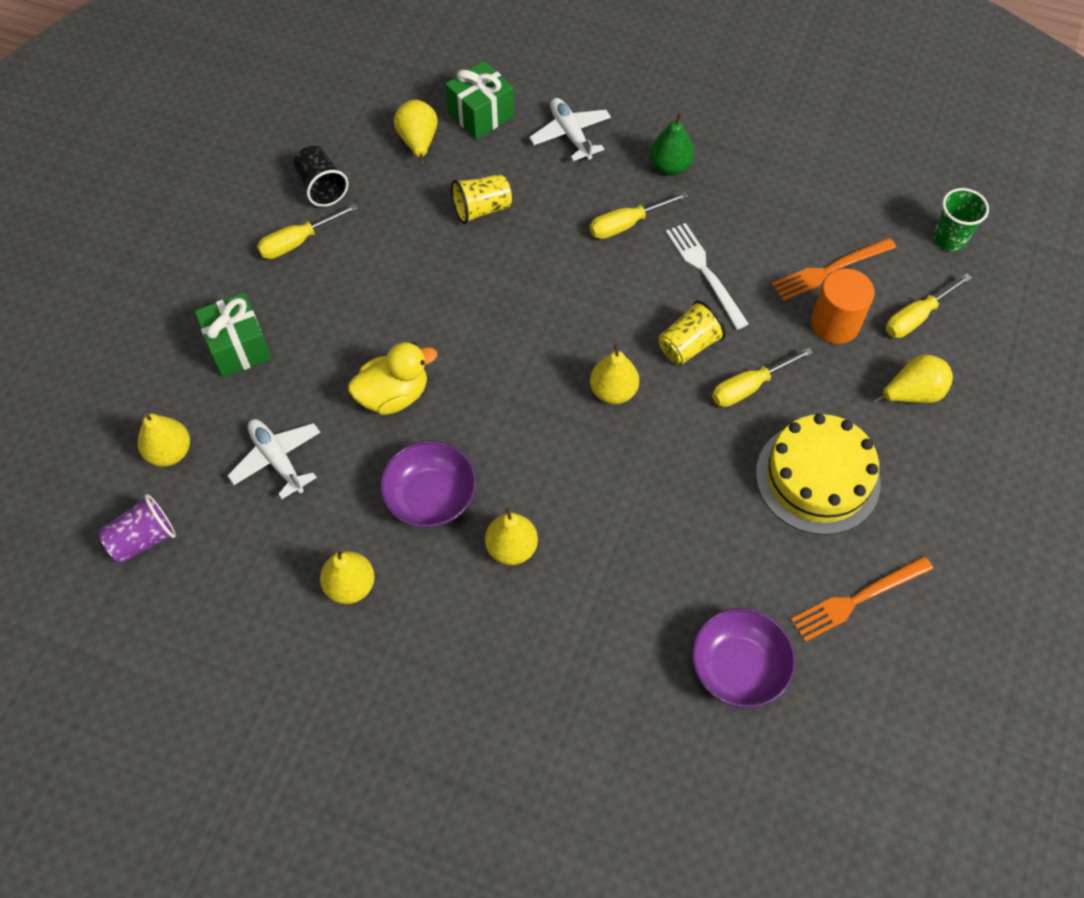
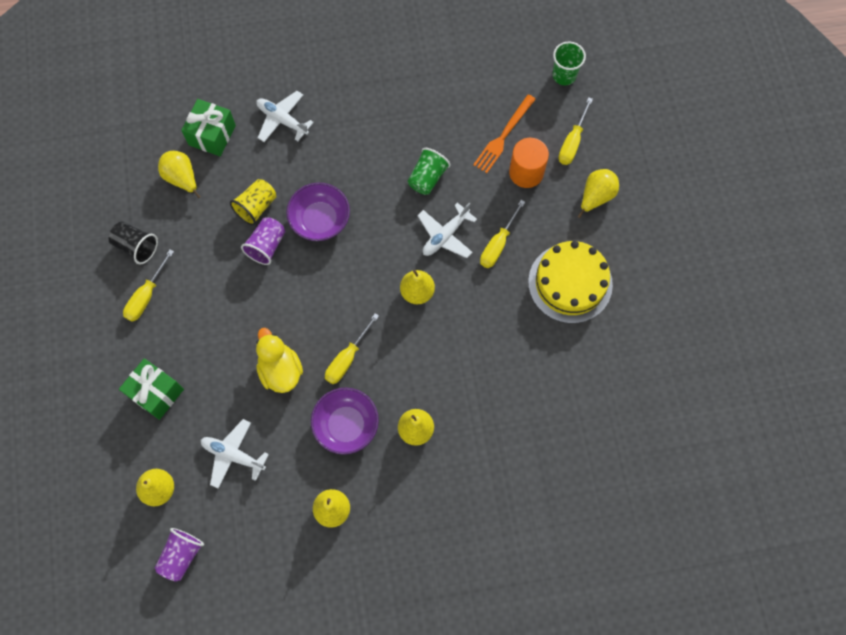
camera: 30 degrees left, 10 degrees up
yellow duck [348,342,437,415] -> yellow duck turned 60 degrees counterclockwise [256,328,303,393]
yellow screwdriver [590,192,688,239] -> yellow screwdriver moved to [325,313,379,384]
green pear [650,113,694,175] -> none
yellow cup [659,301,726,365] -> white plane [417,202,477,258]
white fork [666,223,749,330] -> green cup [408,148,451,195]
purple bowl [692,608,796,708] -> purple bowl moved to [286,183,350,241]
orange fork [791,556,933,642] -> none
none -> purple cup [241,217,285,265]

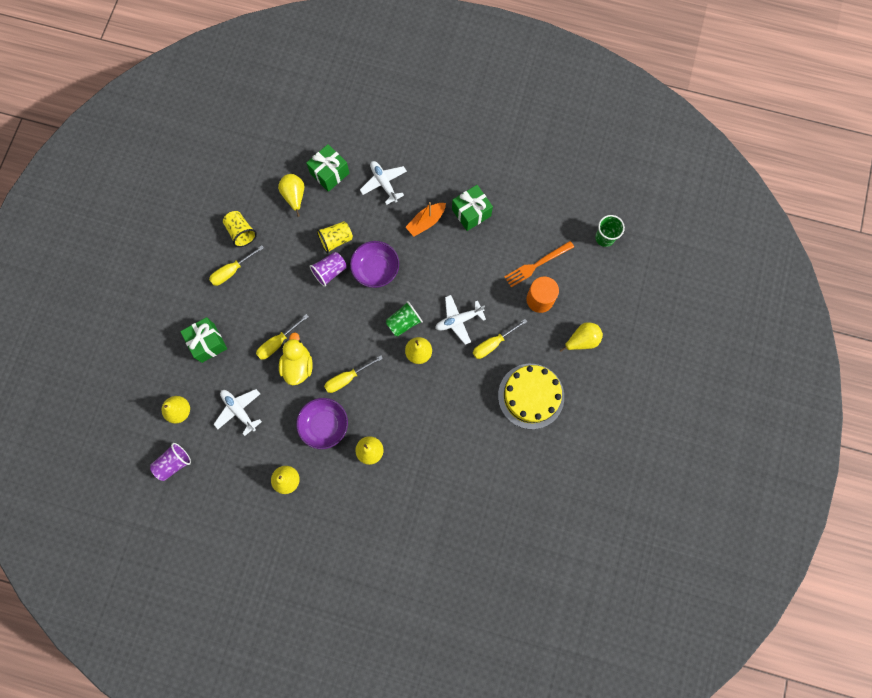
camera: 25 degrees right, 5 degrees up
black cup [109,221,158,264] -> yellow cup [223,211,257,247]
green cup [408,148,451,195] -> green cup moved to [386,301,423,337]
yellow screwdriver [558,97,593,165] -> yellow screwdriver moved to [256,314,309,360]
none -> orange boat [405,202,446,236]
none -> green gift [452,185,493,231]

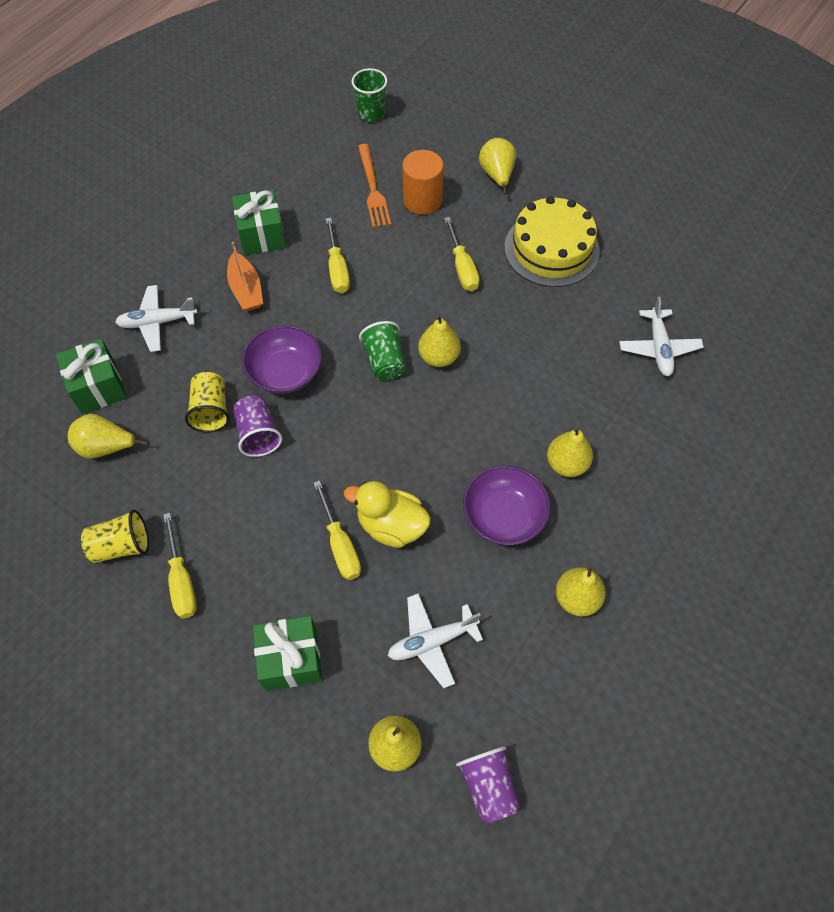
camera: 70 degrees left, 15 degrees down
yellow screwdriver [324,356,383,393] -> yellow screwdriver moved to [326,218,350,293]
white plane [435,295,486,345] -> white plane moved to [619,297,704,376]

